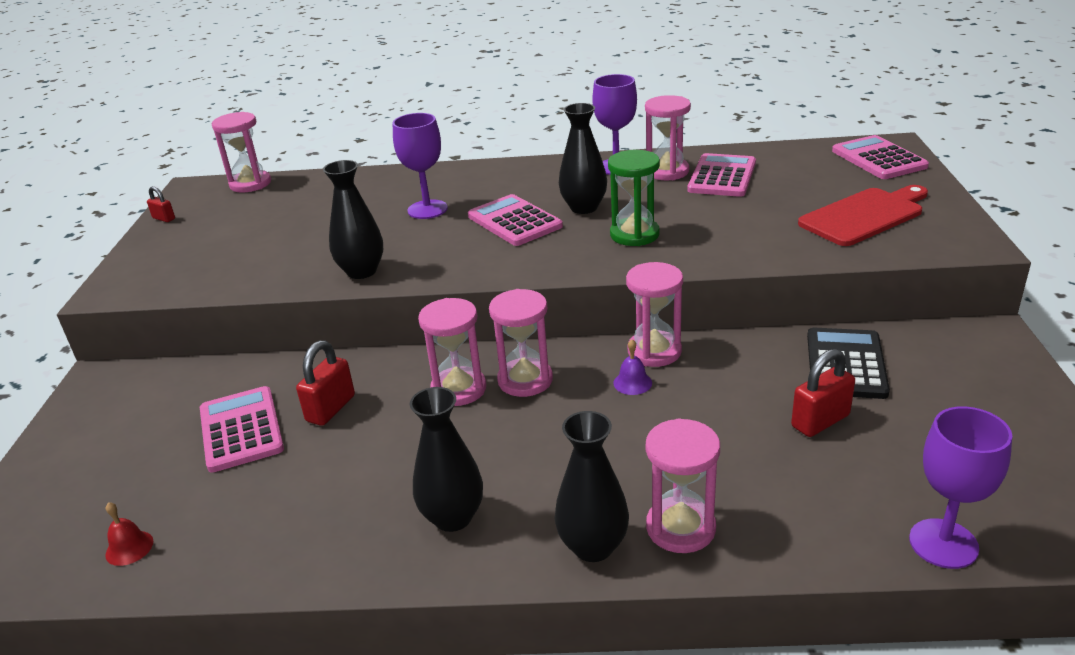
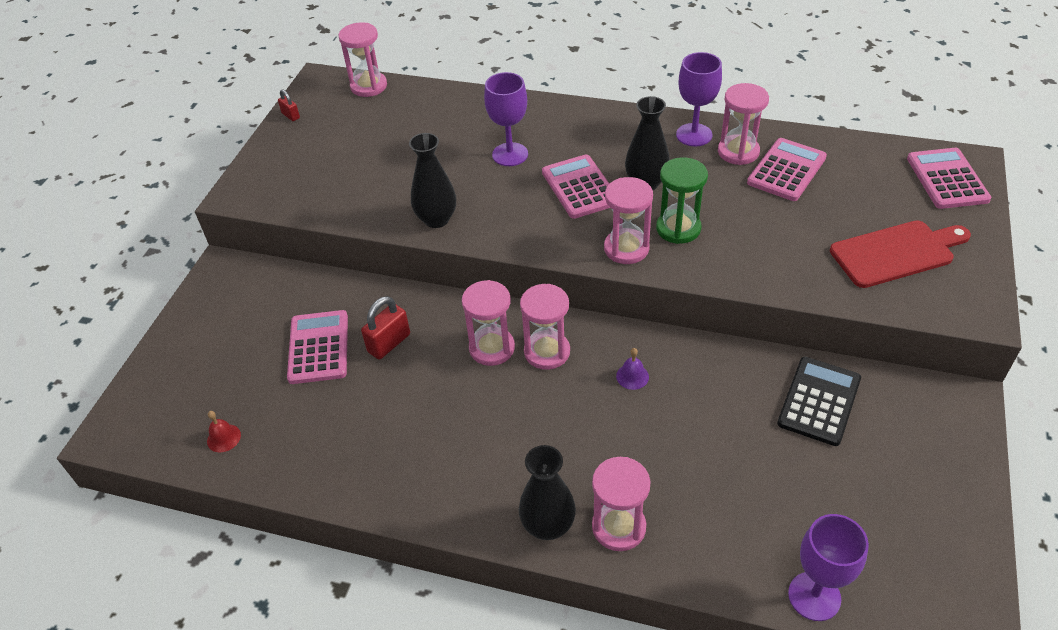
camera: 15 degrees right, 15 degrees up
black vase [410,387,483,532] -> none
pink hourglass [626,262,683,367] -> pink hourglass moved to [604,177,653,264]
red padlock [791,349,855,437] -> none

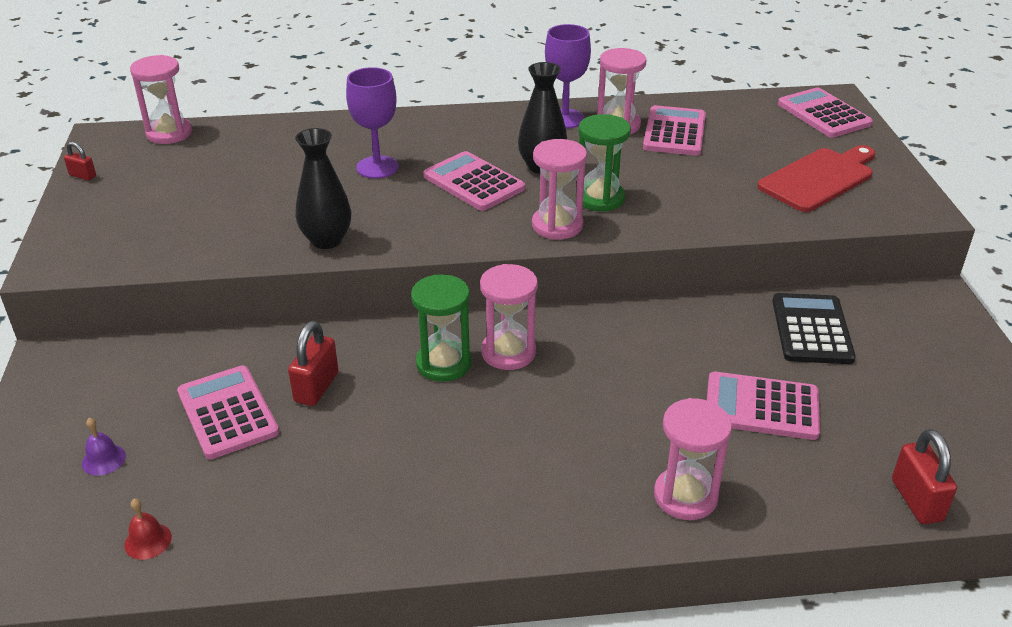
camera: 25 degrees left, 10 degrees down
pink hourglass [462,280,515,366] -> green hourglass [411,274,472,382]
black vase [519,445,576,540] -> none
purple bell [616,348,649,390] -> purple bell moved to [82,418,126,476]
purple goblet [788,514,869,621] -> red padlock [892,429,957,524]
none -> pink calculator [707,372,820,440]

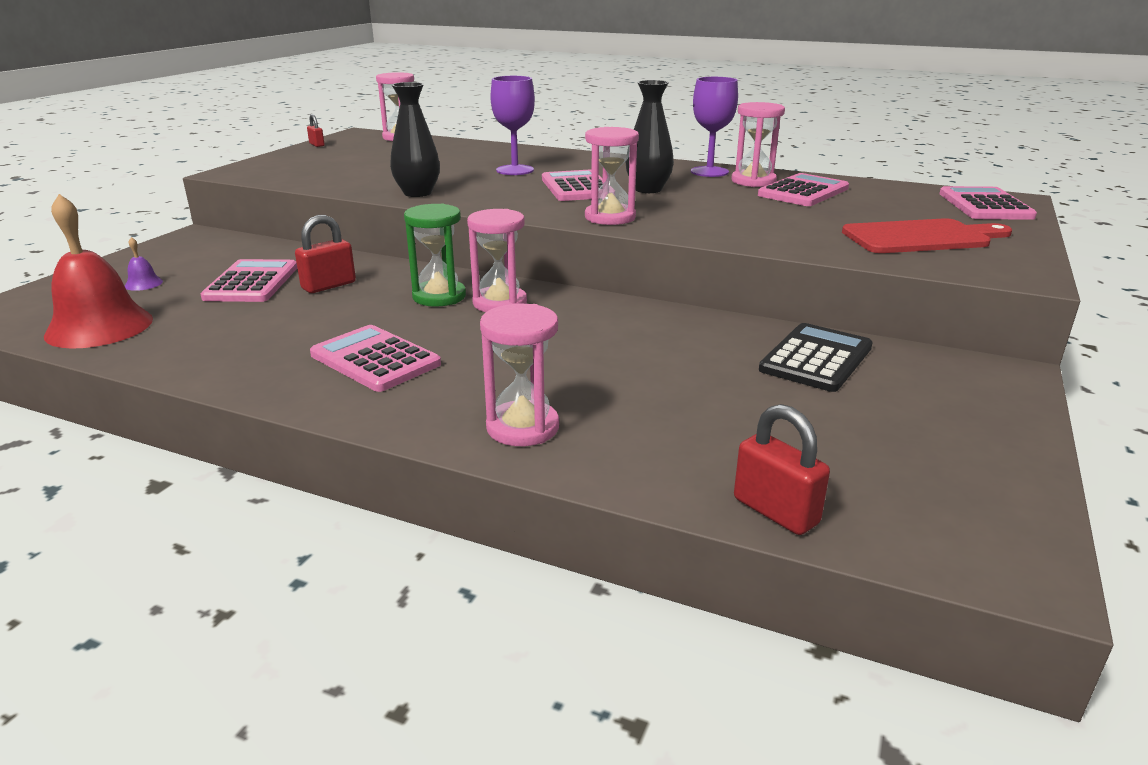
camera: 30 degrees right, 10 degrees down
red bell [124,499,172,560] -> red bell [44,194,153,349], size x2.46
green hourglass [575,114,631,212] -> none
pink calculator [707,372,820,440] -> pink calculator moved to [310,325,441,392]
red padlock [892,429,957,524] -> red padlock turned 60 degrees counterclockwise [734,404,830,535]

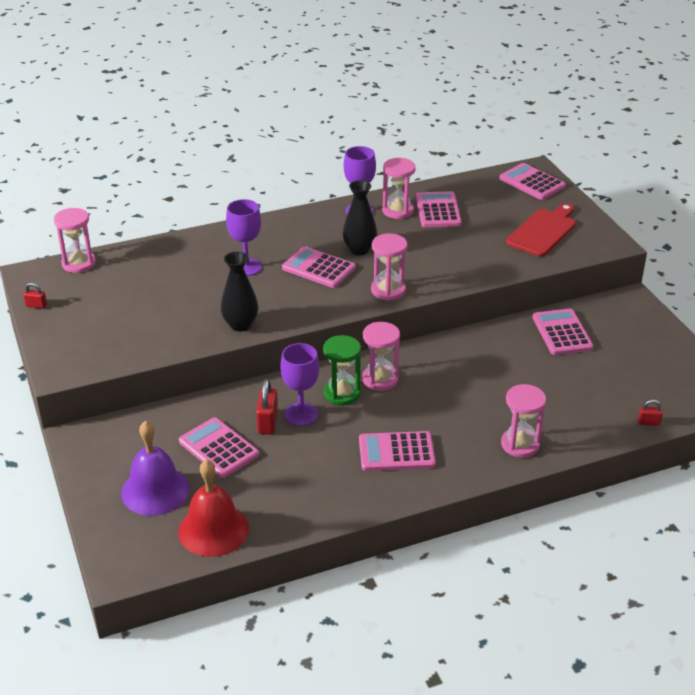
camera: 45 degrees left, 10 degrees up
purple bell [125,237,163,291] -> purple bell [121,421,190,516], size x2.46
red padlock [734,404,830,535] -> red padlock [638,400,663,426], size x0.57
black calculator [759,323,873,392] -> pink calculator [532,309,593,355]
none -> purple goblet [280,343,319,426]

